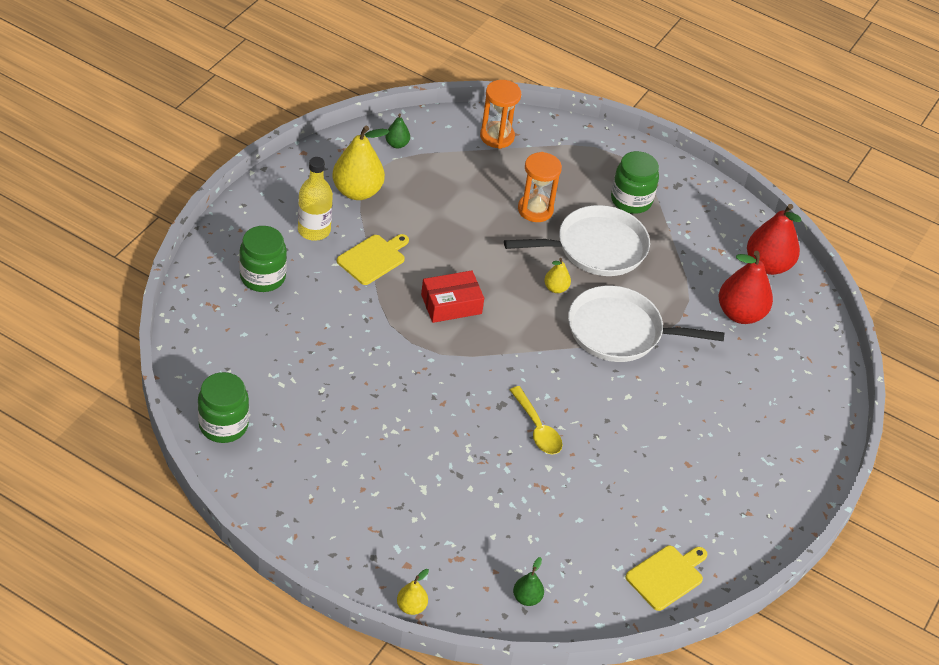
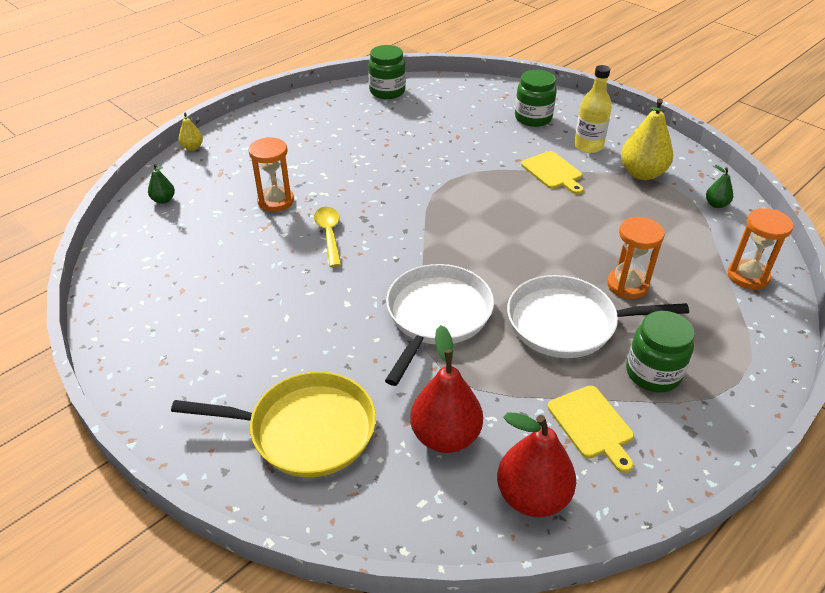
camera: 110 degrees right, 5 degrees down
red box [421,270,484,323] -> none
white pan [504,205,650,276] -> white pan turned 90 degrees clockwise [507,275,689,358]
yellow spoon [510,386,563,454] -> yellow spoon turned 90 degrees clockwise [314,207,341,267]
yellow pear [544,258,571,293] -> none
yellow cutting board [626,546,707,611] -> yellow cutting board moved to [547,386,634,473]
none -> yellow pan [171,372,376,477]
none -> orange hourglass [249,137,294,212]

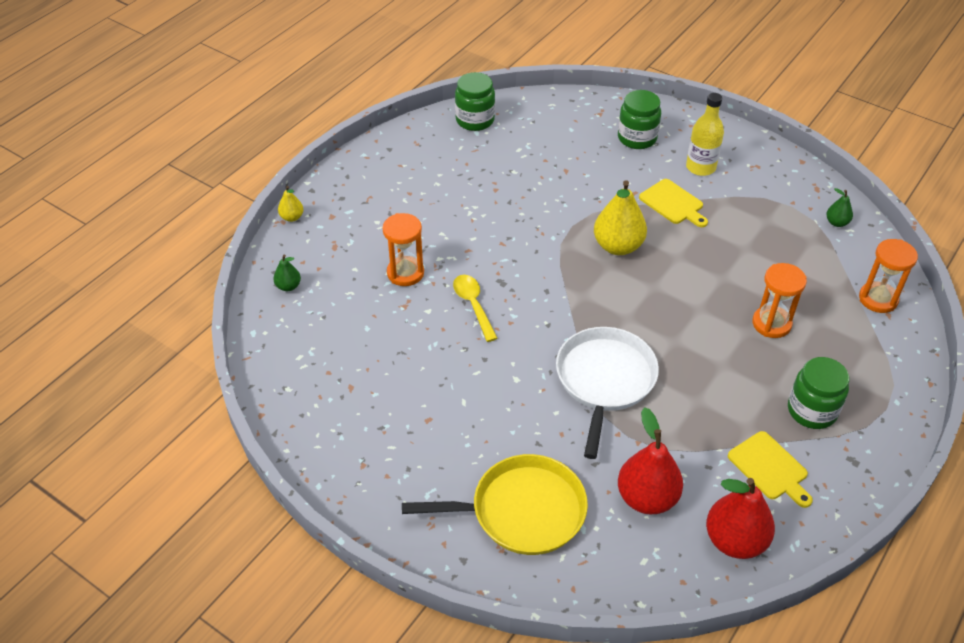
camera: 10 degrees left, 5 degrees up
white pan [507,275,689,358] -> none
yellow pear [621,99,673,180] -> yellow pear moved to [594,180,647,255]

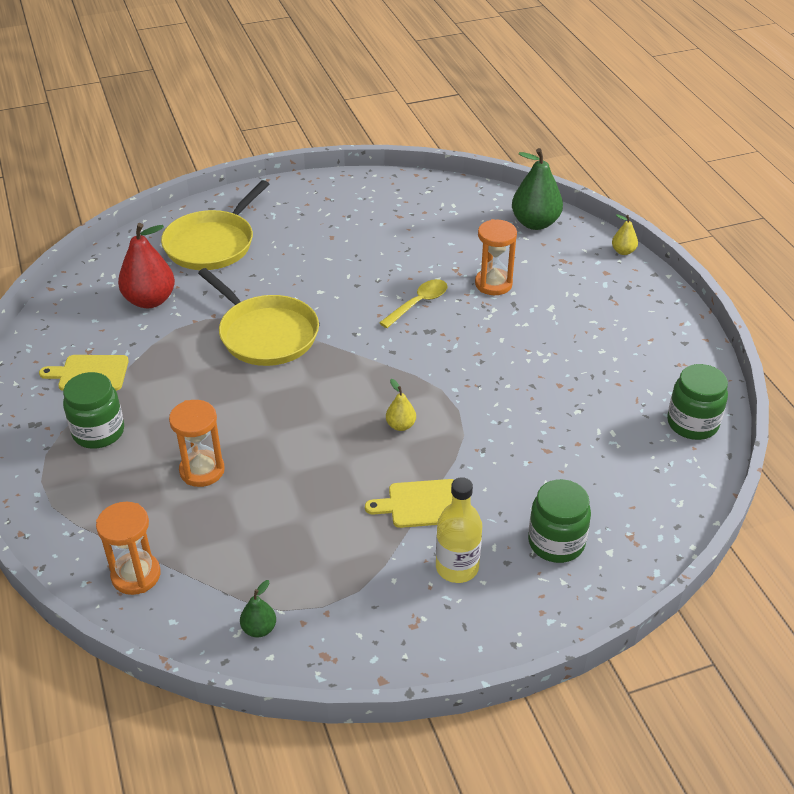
camera: 125 degrees right, 5 degrees down
green pear [273,255,301,291] -> green pear [512,148,563,230], size x2.02
yellow spoon [453,275,498,342] -> yellow spoon turned 60 degrees counterclockwise [379,279,448,328]
white pan [556,327,659,459] -> yellow pan [198,268,319,366]
yellow pear [594,180,647,255] -> yellow pear [386,379,416,431], size x0.49
red pear [706,478,775,559] -> none

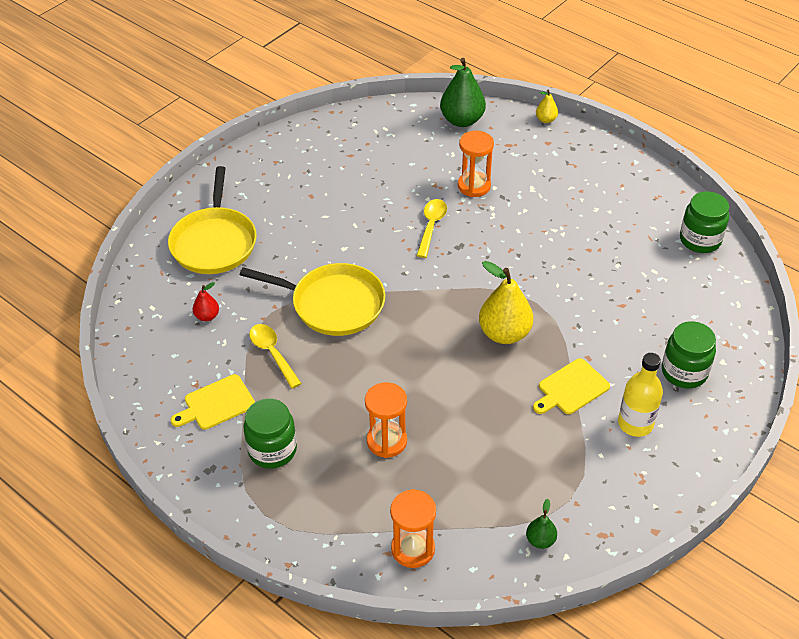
camera: 30 degrees left, 5 degrees up
red pear [118,223,175,308] -> red pear [193,282,219,321], size x0.49
yellow pear [386,379,416,431] -> yellow pear [479,261,533,344], size x2.02
none -> yellow spoon [249,324,302,389]

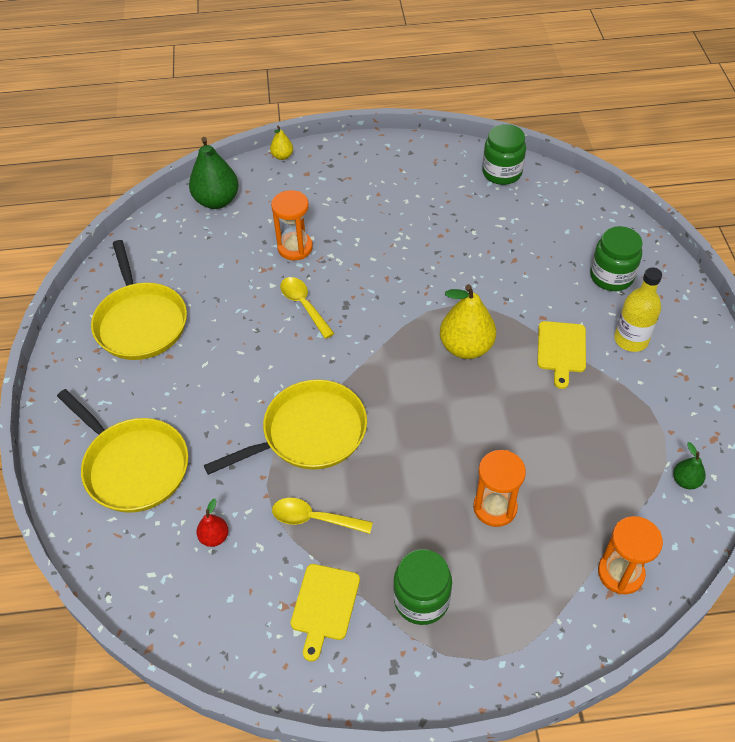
camera: 45 degrees left, 5 degrees up
none -> yellow pan [91,240,187,360]

